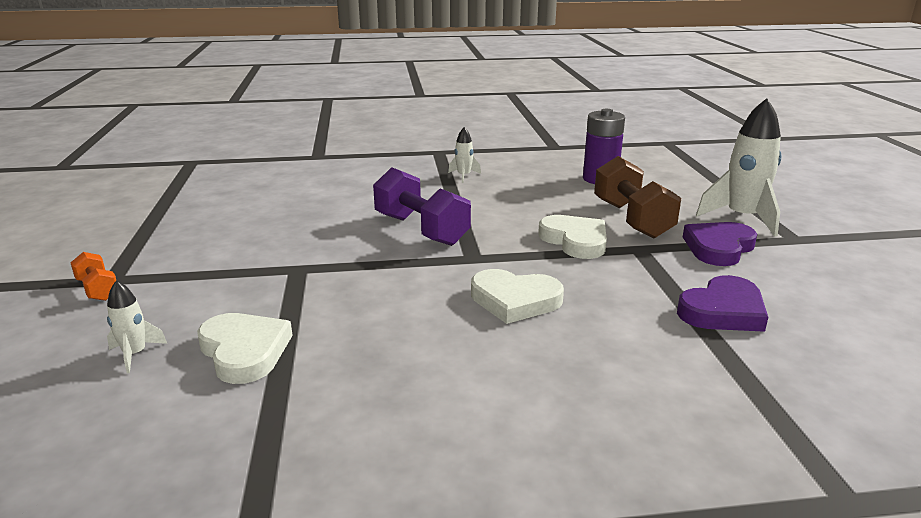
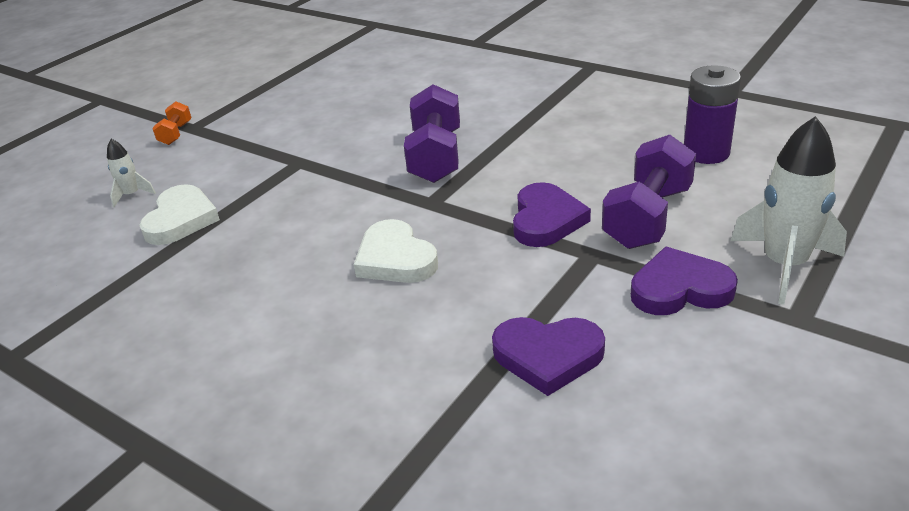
camera: 45 degrees right, 10 degrees up
white rocket [448,127,481,183] -> none
white heart [538,215,607,259] -> purple heart [513,182,591,247]
brown dumbbell [594,156,681,239] -> purple dumbbell [602,135,696,249]

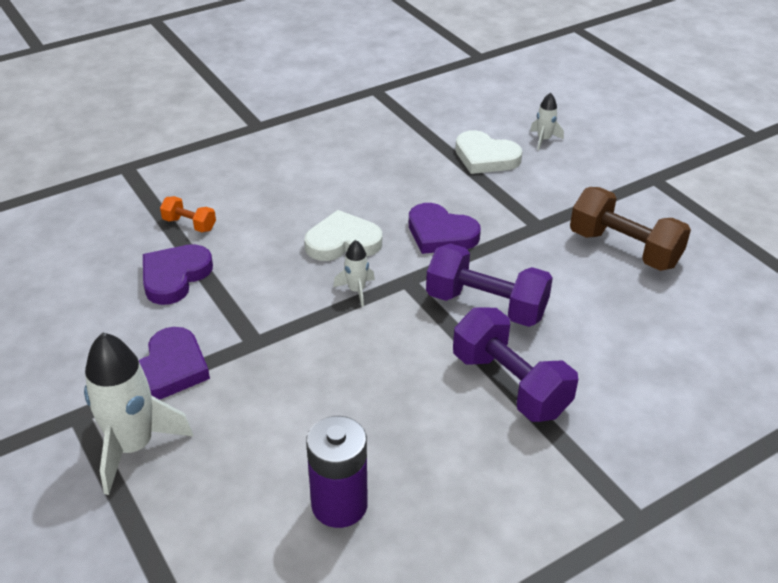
camera: 110 degrees right, 5 degrees up
orange dumbbell [152,101,192,145] -> orange dumbbell moved to [160,196,216,232]
purple heart [513,182,591,247] -> purple heart moved to [409,203,481,254]
purple dumbbell [602,135,696,249] -> purple dumbbell moved to [453,307,578,422]
none -> white rocket [333,240,375,307]
none -> brown dumbbell [570,187,691,271]

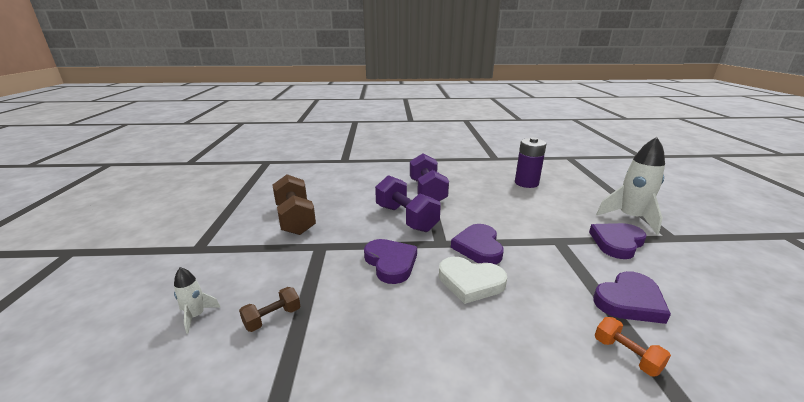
camera: 150 degrees left, 15 degrees down
white rocket [333,240,375,307] -> purple heart [451,224,504,265]
white heart [455,130,522,174] -> brown dumbbell [239,287,300,332]

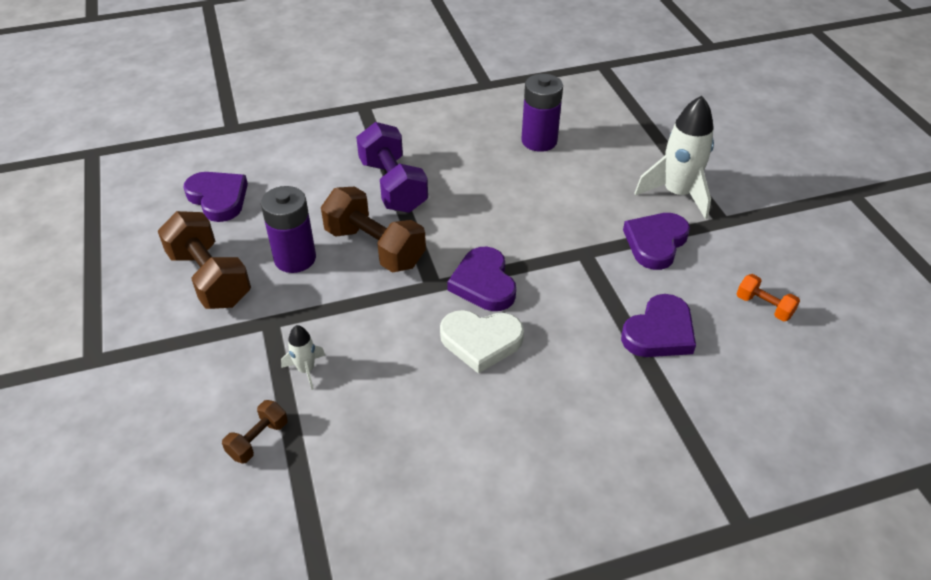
camera: 15 degrees left, 20 degrees up
white rocket [174,267,220,334] -> white rocket moved to [281,325,325,390]
purple heart [364,239,417,284] -> purple heart moved to [183,172,248,222]
purple dumbbell [375,175,441,232] -> brown dumbbell [321,186,426,273]
orange dumbbell [595,317,671,377] -> orange dumbbell moved to [736,274,800,321]
none -> purple battery [261,186,316,273]

